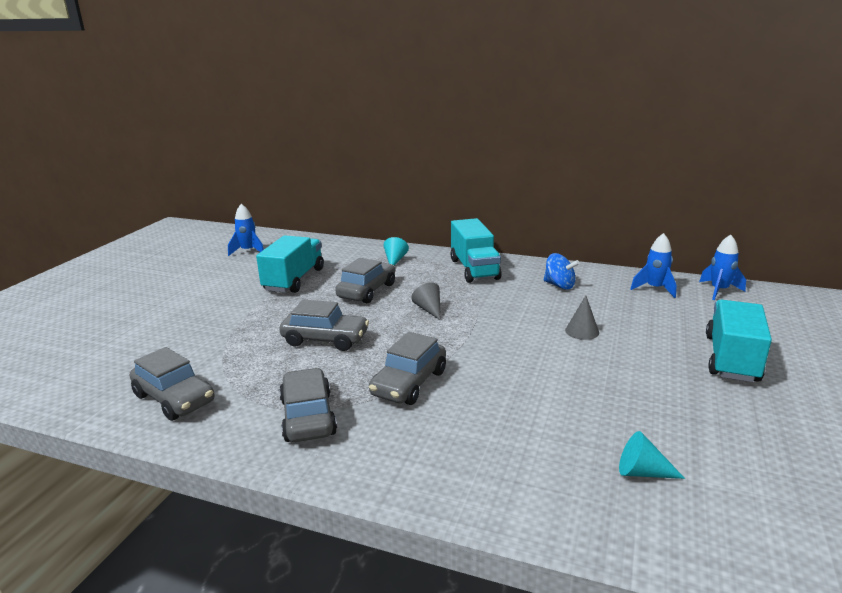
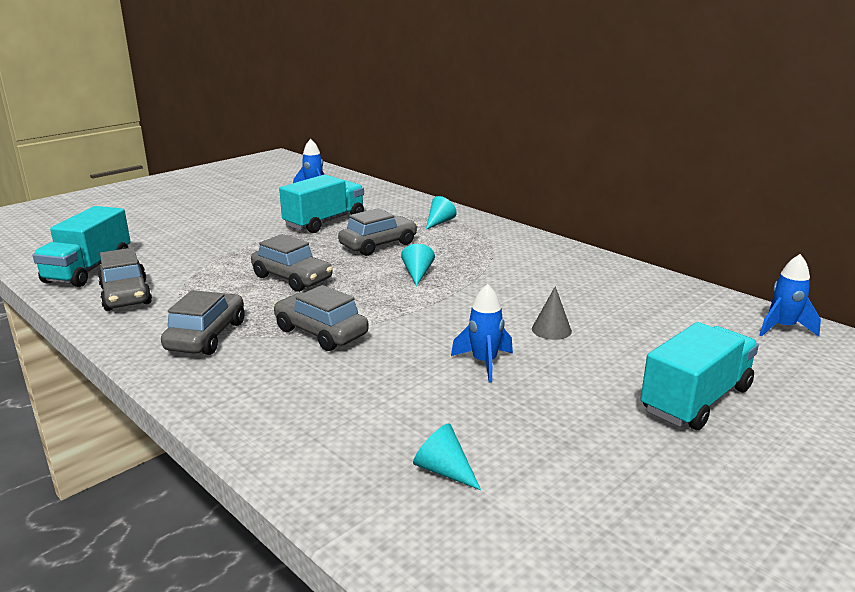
camera: 25 degrees right, 0 degrees up
grey car [369,332,446,405] -> grey car turned 75 degrees clockwise [273,285,369,351]
grey cone [411,282,441,321] -> turquoise cone [401,244,435,286]
turquoise truck [451,218,502,283] -> turquoise truck moved to [33,206,130,287]
blue spinning top [544,253,580,290] -> none
blue rocket [630,233,677,298] -> blue rocket moved to [451,284,513,383]

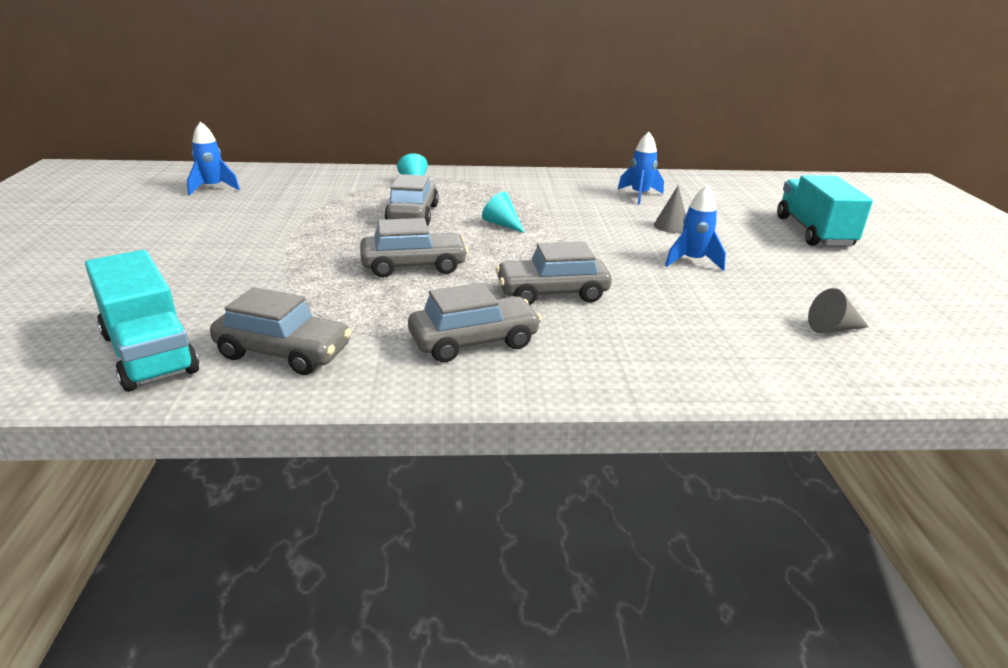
camera: 50 degrees left, 5 degrees up
grey car [161,290,245,355] -> grey car turned 105 degrees clockwise [408,283,542,362]
turquoise truck [279,175,364,233] -> none
turquoise cone [413,423,481,490] -> grey cone [808,288,869,334]
blue rocket [759,254,821,337] -> blue rocket moved to [618,132,664,204]

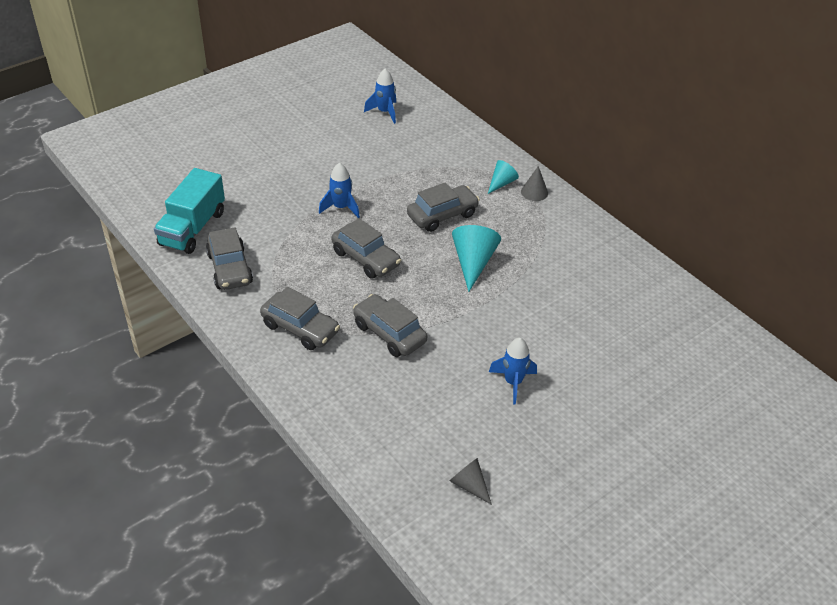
camera: 55 degrees right, 15 degrees up
turquoise cone [482,192,525,233] -> turquoise cone [452,225,501,292], size x1.68
blue rocket [618,132,664,204] -> blue rocket moved to [319,163,360,218]
grey cone [654,185,685,233] -> grey cone moved to [521,166,548,201]
turquoise truck [777,175,873,246] -> none

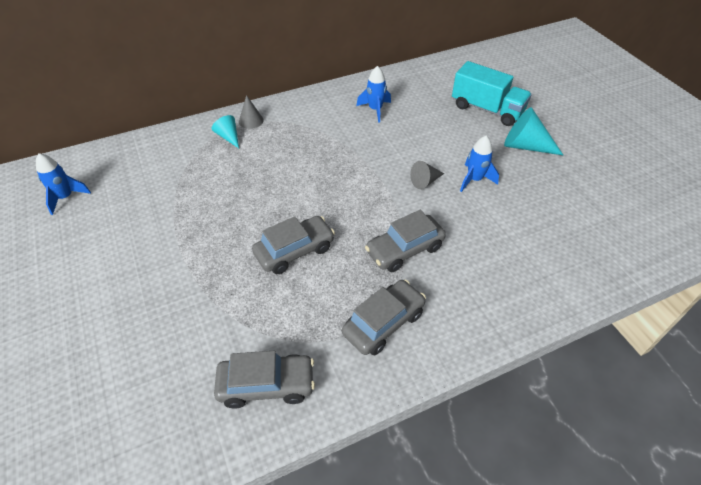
camera: 75 degrees left, 5 degrees up
turquoise truck [154,168,225,254] -> turquoise truck moved to [452,61,532,126]
blue rocket [319,163,360,218] -> blue rocket moved to [356,66,391,123]
grey car [407,183,480,232] -> none
grey cone [450,458,492,505] -> grey cone moved to [410,161,444,189]
turquoise cone [452,225,501,292] -> turquoise cone moved to [504,107,563,155]

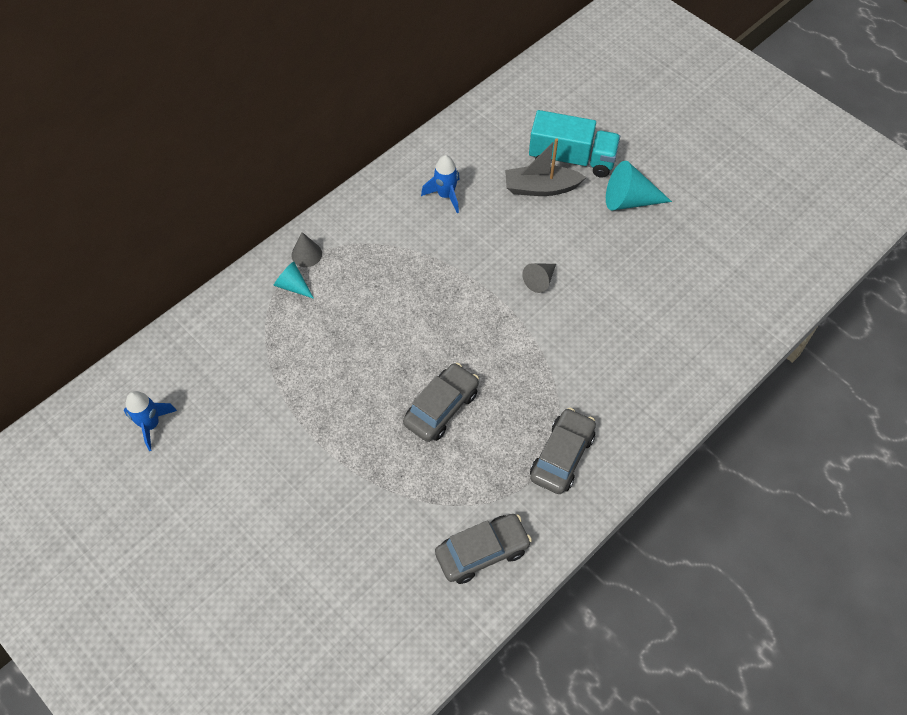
camera: 20 degrees left, 10 degrees up
grey car [365,210,446,272] -> none
blue rocket [460,136,499,192] -> none
none -> grey boat [505,138,586,196]

